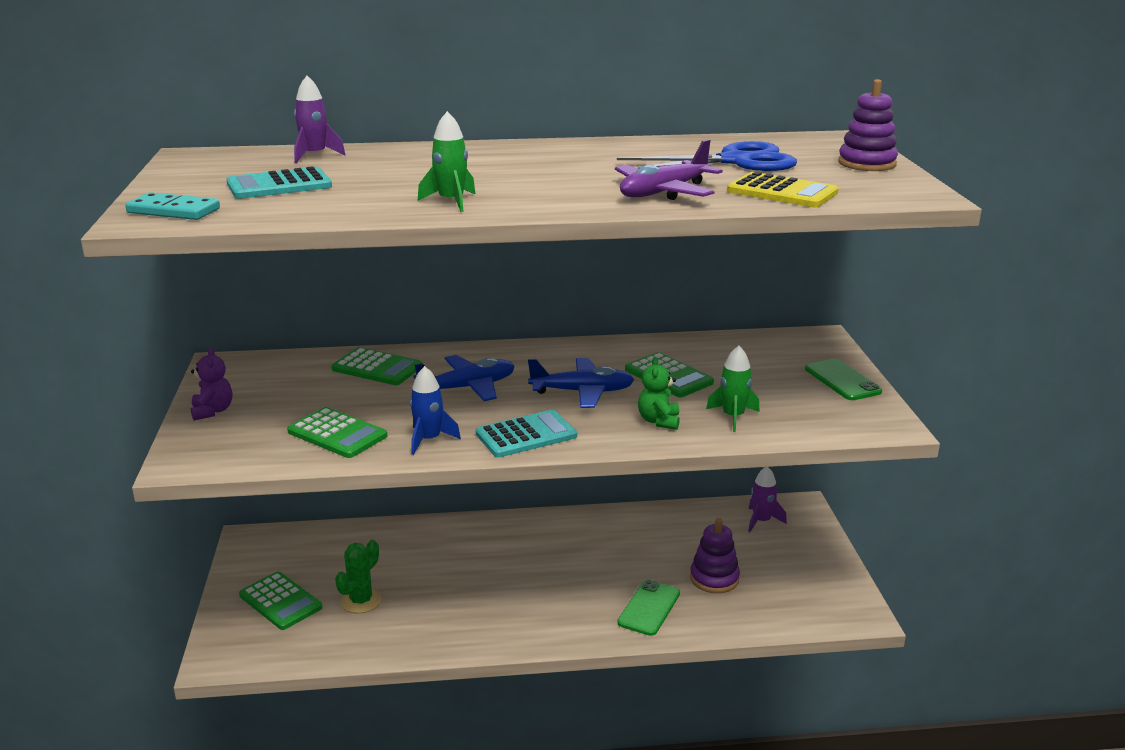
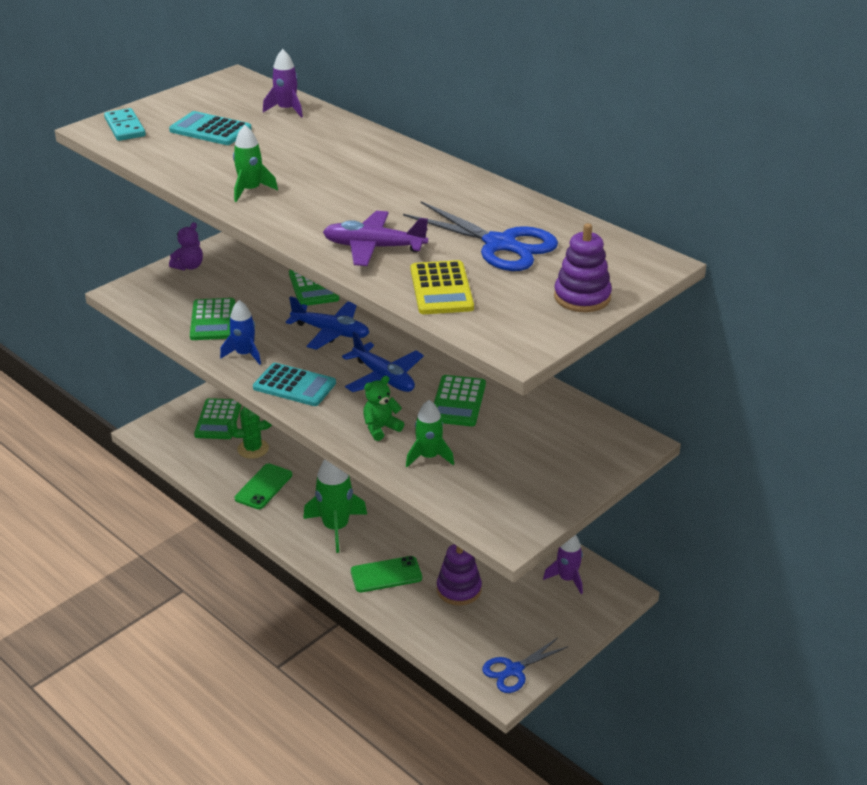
camera: 50 degrees right, 10 degrees up
green phone [805,359,882,400] -> green phone moved to [235,464,292,509]
none -> green rocket [303,459,367,553]
none -> blue scissors [482,638,569,693]

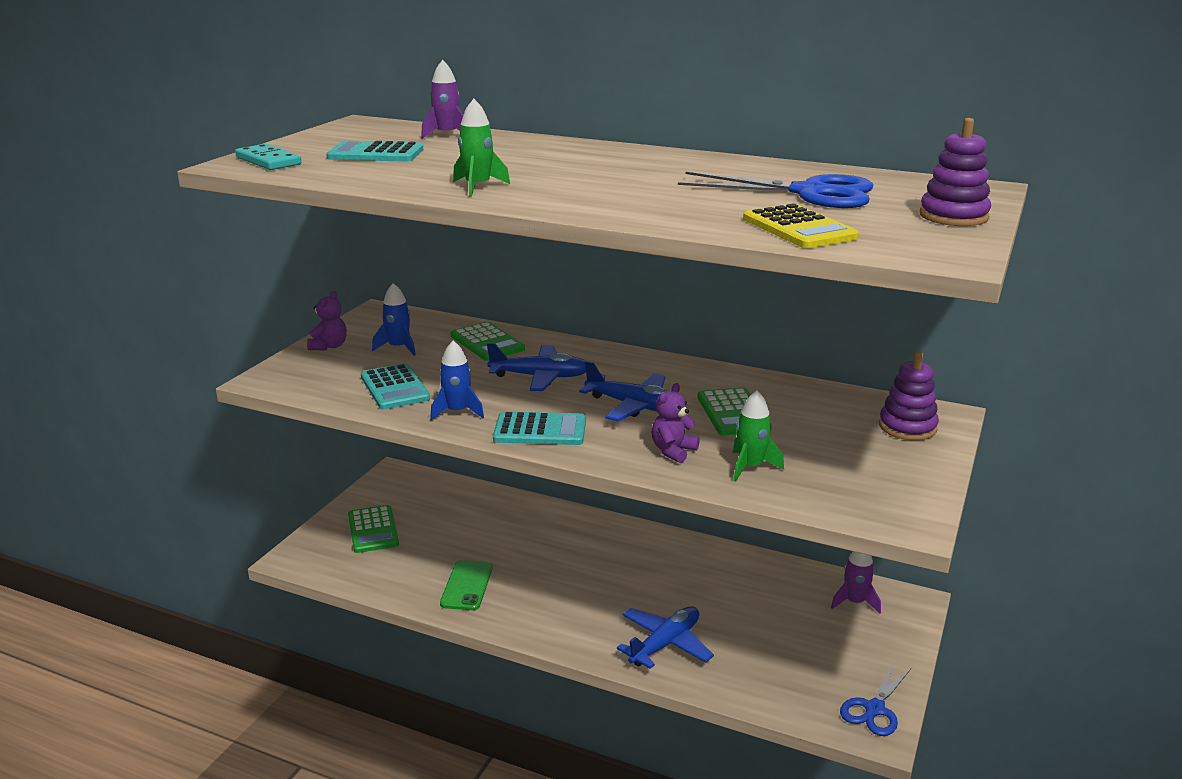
camera: 20 degrees left, 10 degrees down
green calculator [190,298,235,340] -> turquoise calculator [361,363,430,410]
green cactus [227,407,272,459] -> none
green rocket [303,459,367,553] -> none
purple plane [323,211,428,266] -> none
green phone [351,556,422,593] -> blue plane [617,606,714,669]
green teddy bear [363,376,404,441] -> purple teddy bear [652,383,700,463]
purple stacking toy [437,544,482,605] -> purple stacking toy moved to [879,352,939,440]
none -> blue rocket [372,283,416,356]

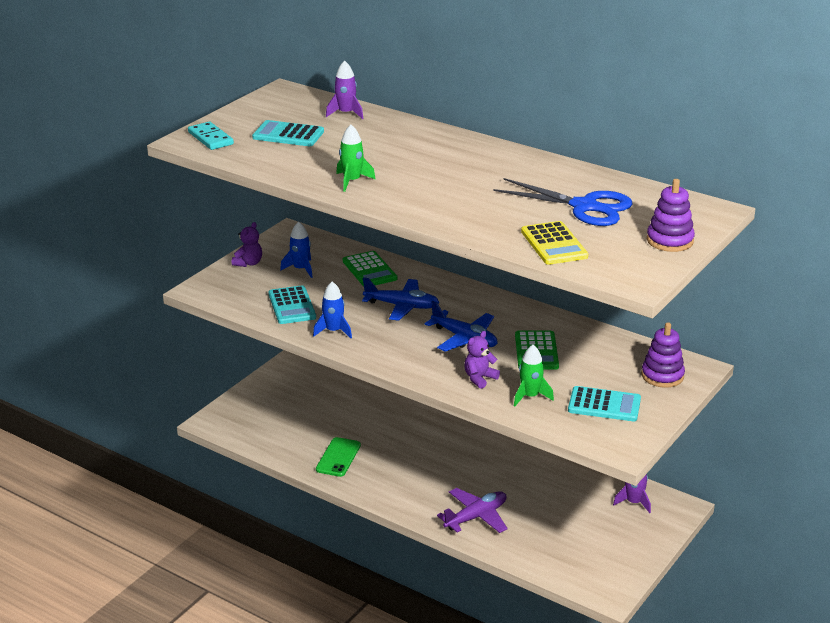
camera: 10 degrees right, 5 degrees up
green calculator [348,505,399,553] -> none
turquoise calculator [493,411,586,445] -> turquoise calculator moved to [568,386,641,421]
blue plane [617,606,714,669] -> purple plane [437,488,508,533]
blue scissors [840,662,911,736] -> none

